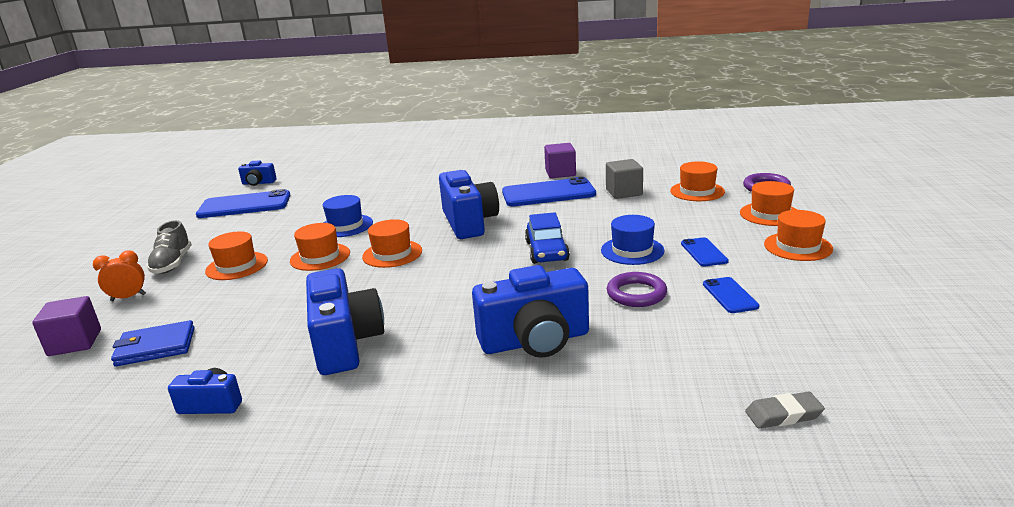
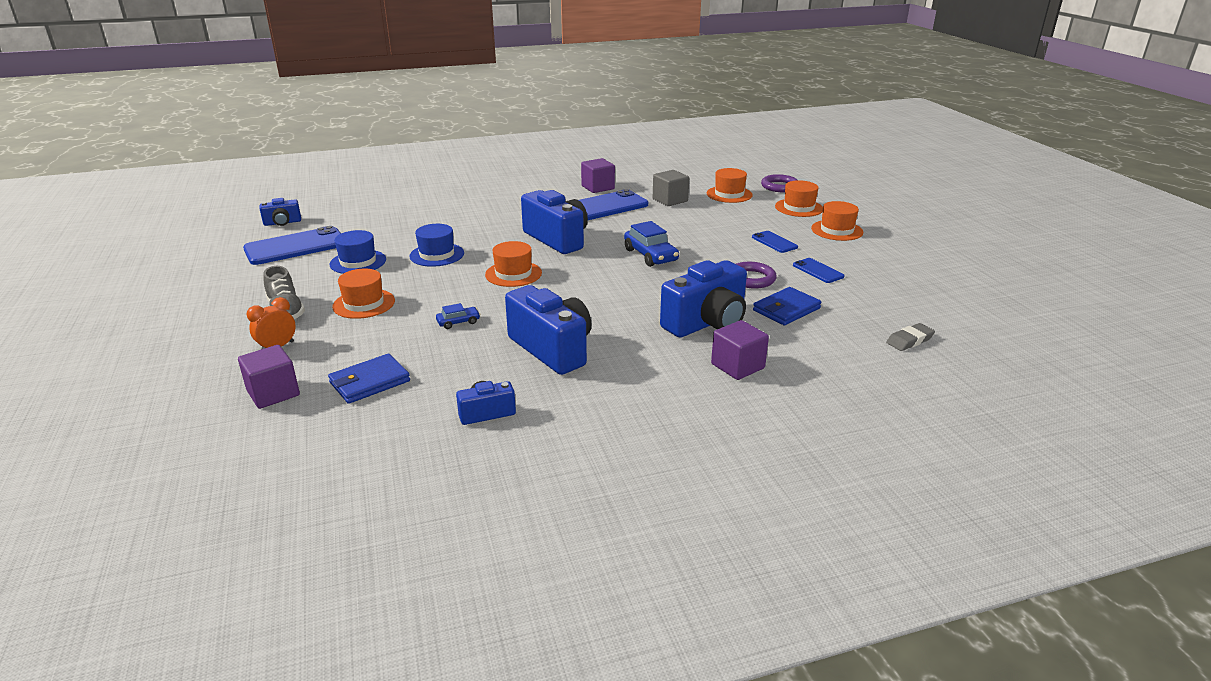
camera: 25 degrees left, 5 degrees up
orange hat [290,223,350,271] -> none
blue hat [601,215,664,265] -> blue hat moved to [329,230,386,274]
none -> blue car [436,303,480,329]
none -> purple cube [711,320,769,380]
none -> blue wallet [753,287,821,325]

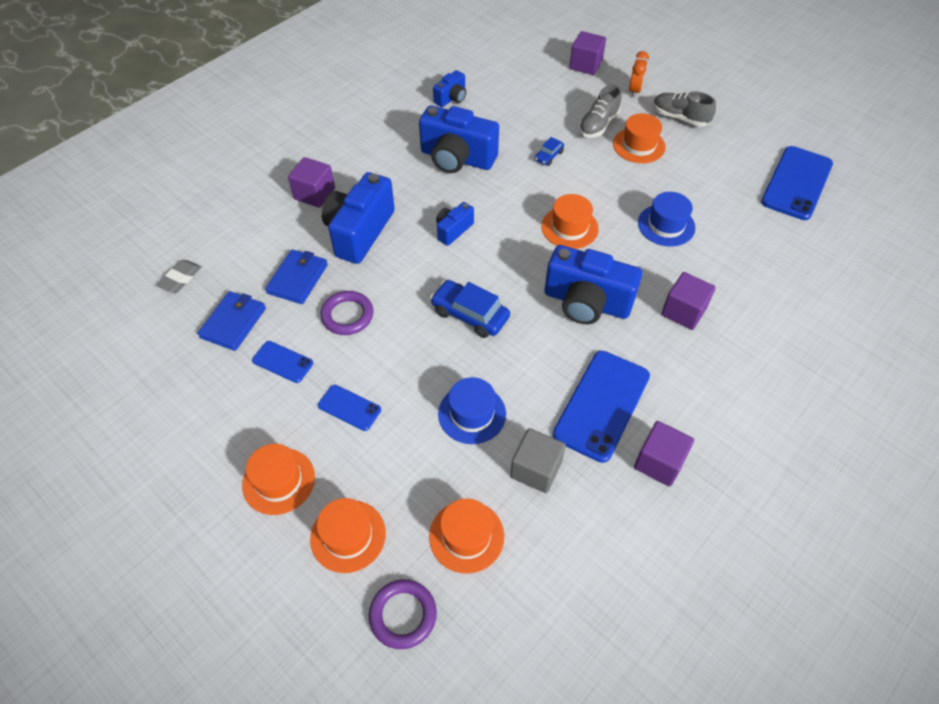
camera: 150 degrees right, 25 degrees up
blue camera [260,198,301,226] -> blue camera moved to [436,202,474,246]
blue wallet [328,354,410,404] -> blue wallet moved to [198,291,266,351]
blue hat [329,230,386,274] -> blue hat moved to [438,377,506,444]
none -> grey shoe [579,85,622,138]
none -> purple cube [661,272,716,330]

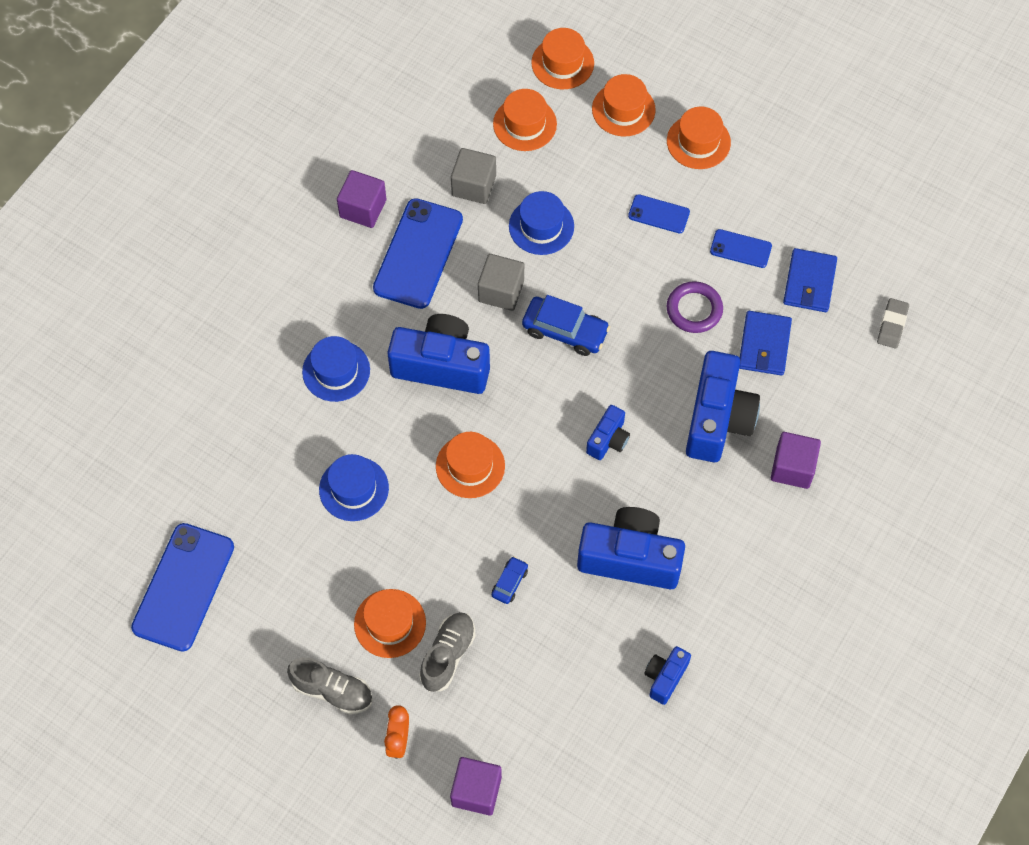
camera: 170 degrees right, 10 degrees up
purple ring [369,579,437,649] -> orange hat [531,28,594,89]
purple cube [661,272,716,330] -> blue hat [302,336,370,402]
none -> grey cube [478,254,524,311]

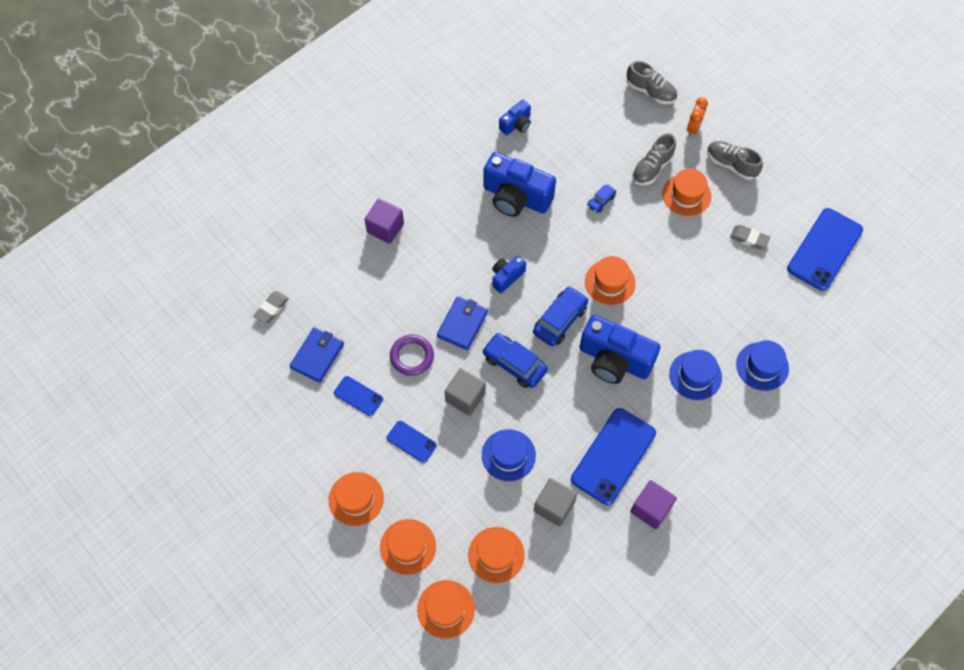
camera: 165 degrees left, 0 degrees up
blue hat [319,454,389,521] -> blue hat moved to [736,340,789,391]
purple cube [450,757,502,816] -> grey shoe [627,61,677,104]
grey cube [478,254,524,311] -> grey cube moved to [445,368,486,416]
blue camera [686,351,760,462] -> none
blue wallet [739,311,792,376] -> blue wallet moved to [437,296,488,350]
none -> blue car [533,286,588,346]
none -> grey eraser [730,225,770,249]

